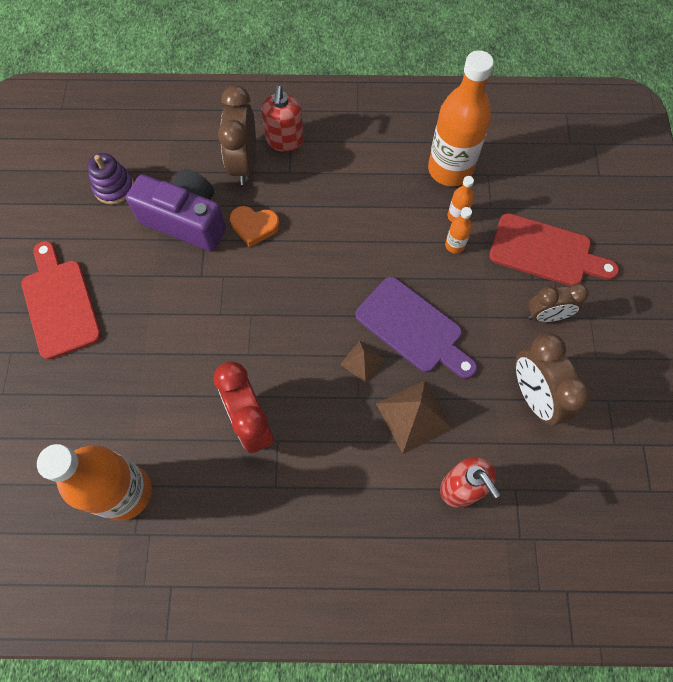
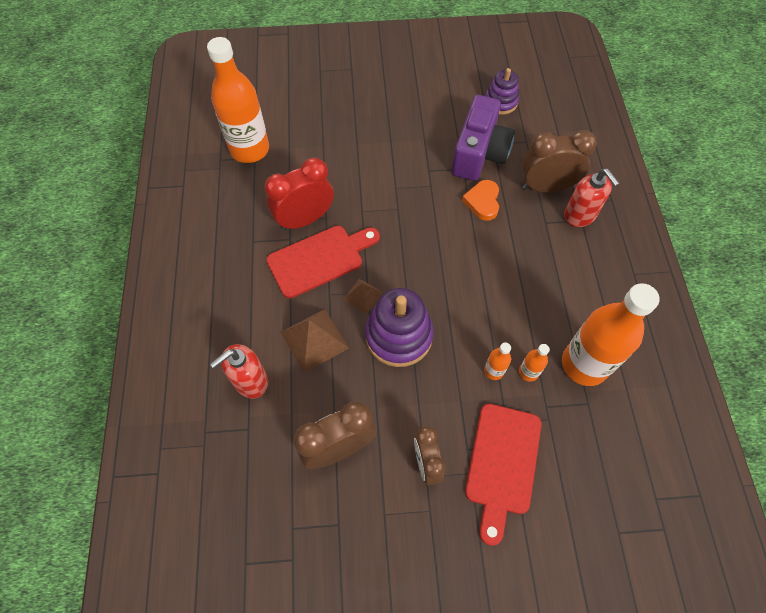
camera: 85 degrees right, 5 degrees down
red cutting board [22,241,102,360] -> red cutting board moved to [266,226,380,298]
red soap dispenser [262,86,304,152] -> red soap dispenser turned 120 degrees counterclockwise [564,169,620,227]
purple cutting board [355,277,477,379] -> purple stacking toy [365,288,434,367]

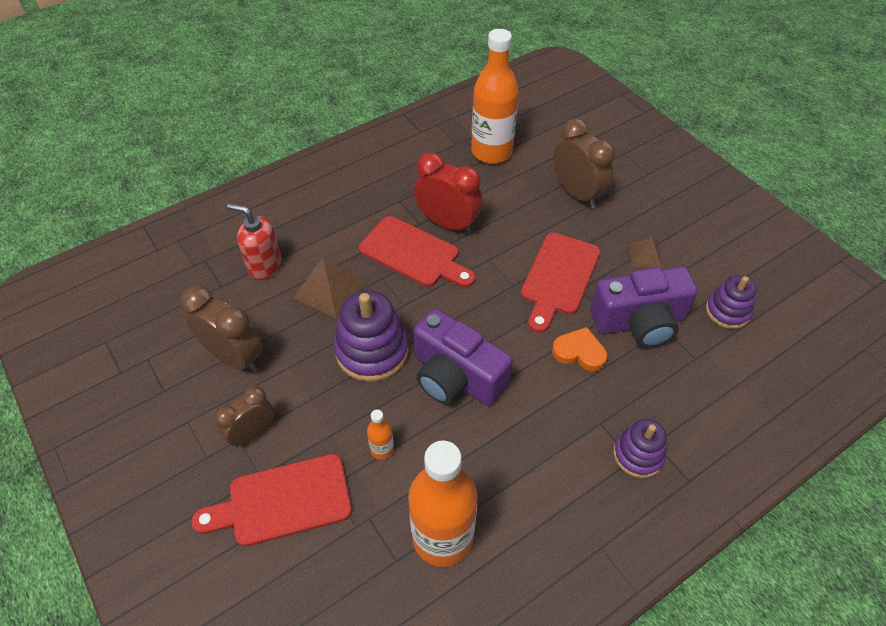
camera: 60 degrees right, 10 degrees down
brown pyramid [343,279,383,314] -> brown pyramid moved to [629,237,662,267]
orange heart [462,180,499,221] -> orange heart turned 45 degrees clockwise [552,327,607,371]
orange bottle [519,344,550,382] -> none
brown clock [522,130,597,192] -> brown clock moved to [554,118,615,208]
red soap dispenser [564,169,620,227] -> purple stacking toy [613,419,667,478]
none -> purple camera [413,309,513,406]
none -> red cutting board [521,233,600,333]

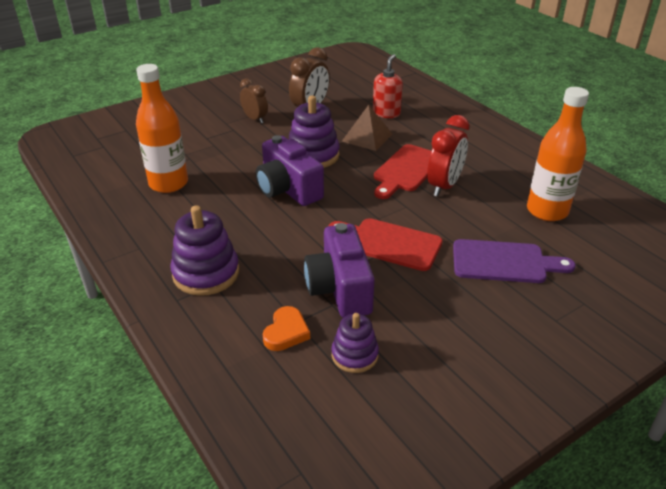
camera: 90 degrees right, 15 degrees down
red cutting board [191,454,352,547] -> none
orange bottle [367,409,394,460] -> none
purple camera [413,309,513,406] -> purple camera turned 75 degrees counterclockwise [256,135,324,206]
orange heart [552,327,607,371] -> orange heart moved to [263,306,310,351]
brown clock [554,118,615,208] -> purple cutting board [453,239,576,283]
purple stacking toy [613,419,667,478] -> purple stacking toy [170,205,239,296], size x1.62
brown pyramid [629,237,662,267] -> none

